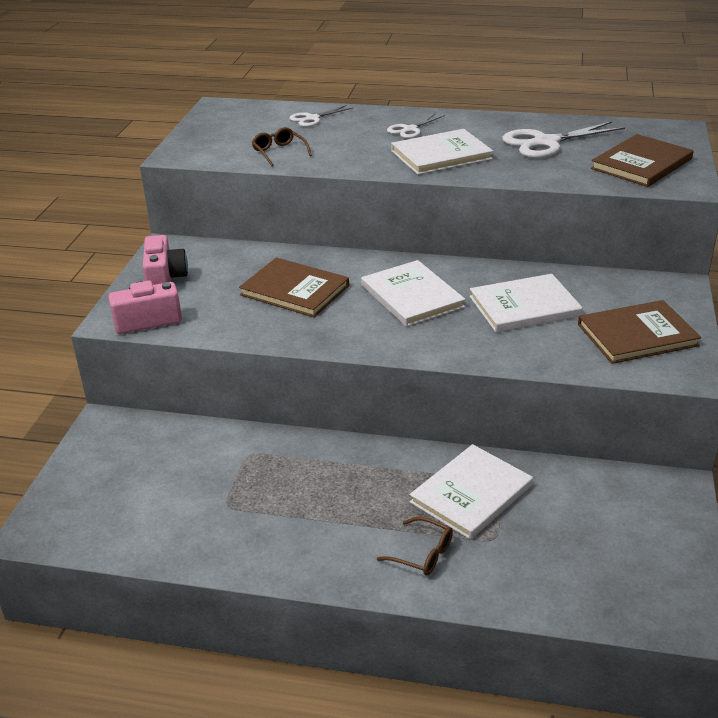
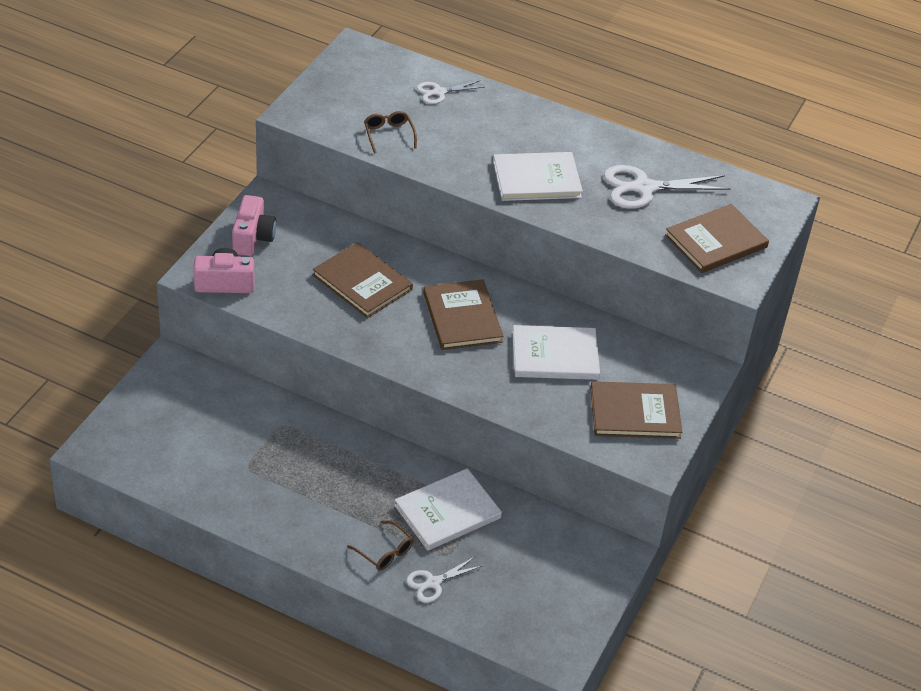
camera: 10 degrees right, 10 degrees up
white book [361,260,465,327] -> brown book [423,279,504,350]
white scissors [387,113,445,139] -> white scissors moved to [406,557,482,603]

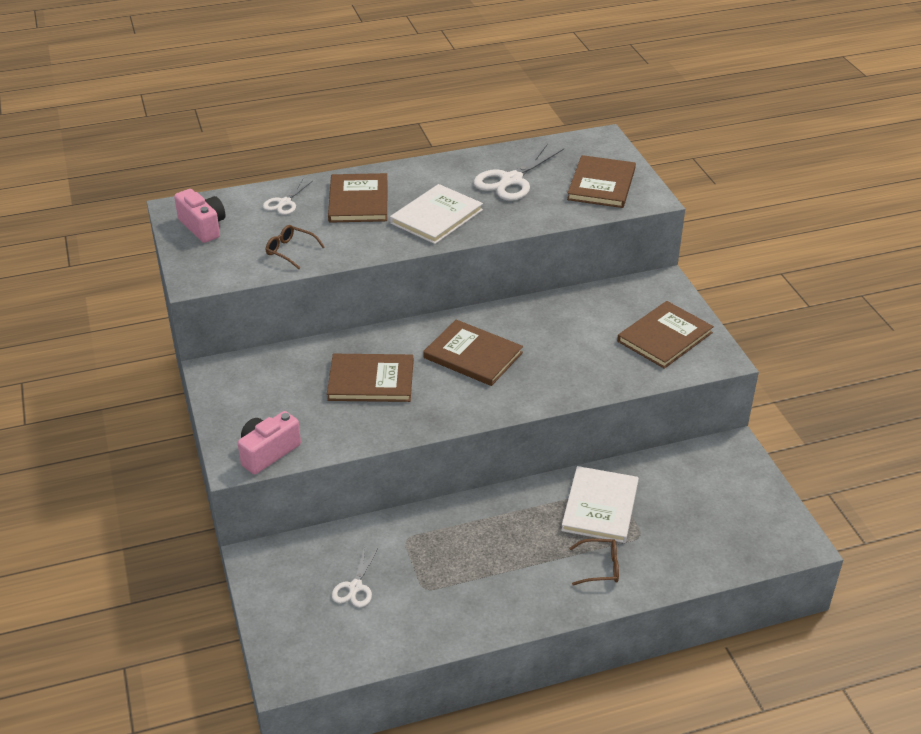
camera: 40 degrees left, 5 degrees down
pink camera [232,195,276,256] -> pink camera moved to [174,189,226,243]
white scissors [406,557,482,603] -> white scissors moved to [332,547,378,607]
white book [512,325,600,380] -> none
none -> brown book [328,173,388,223]

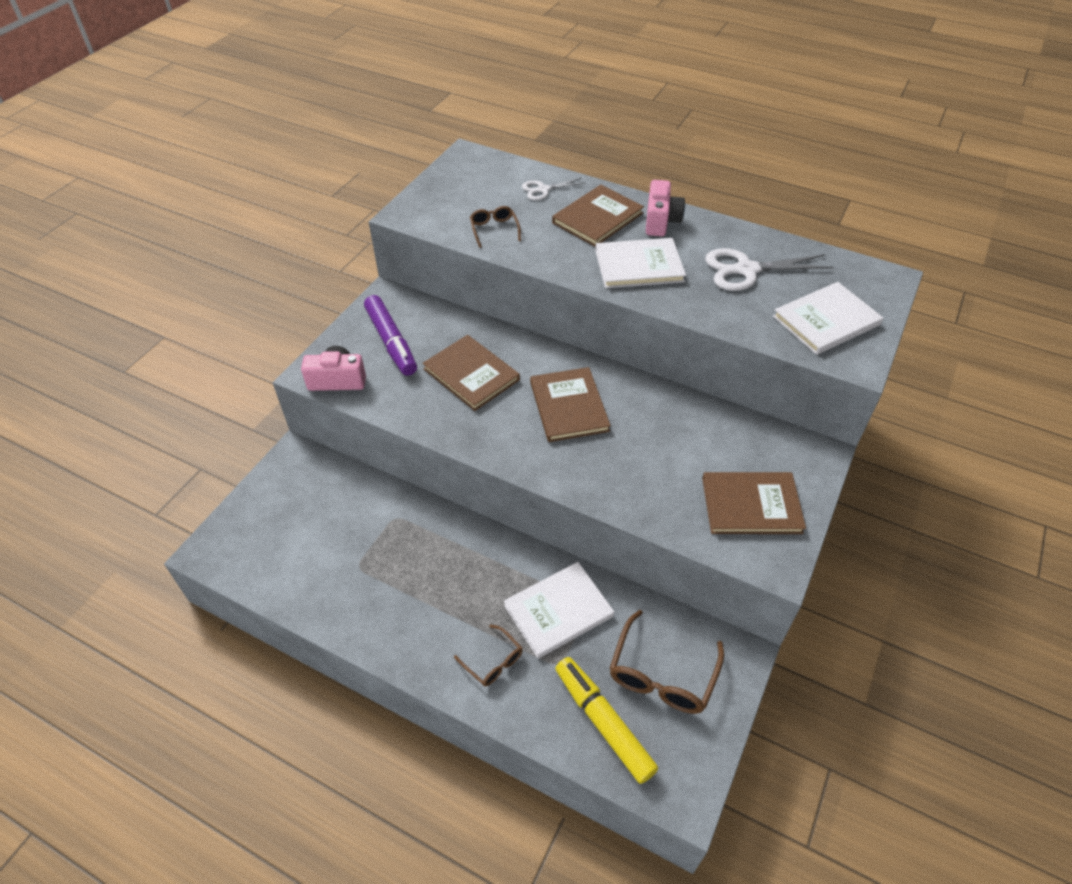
camera: 45 degrees right, 10 degrees up
pink camera [174,189,226,243] -> pink camera moved to [646,180,685,236]
white scissors [332,547,378,607] -> none
brown book [567,155,636,208] -> white book [773,282,883,355]
none -> purple marker [364,295,417,376]
none -> yellow marker [555,657,658,784]
none -> brown glasses [609,610,724,714]

